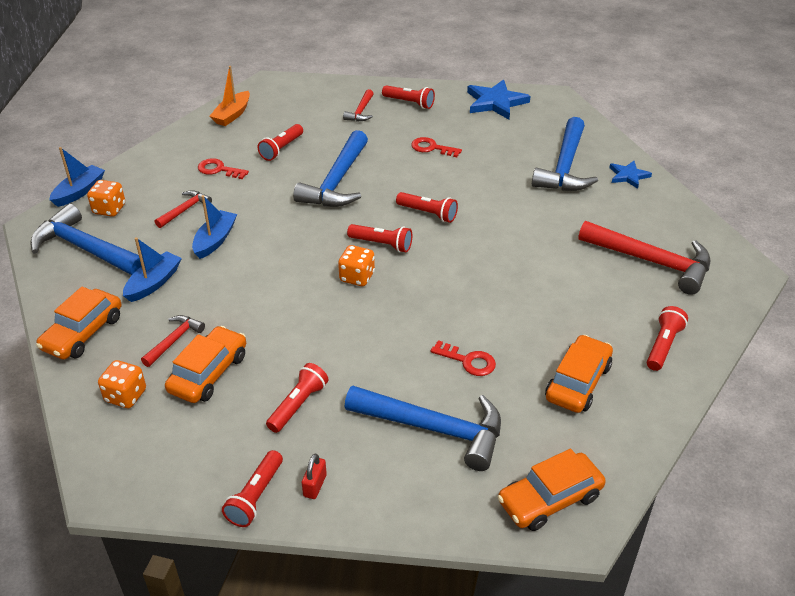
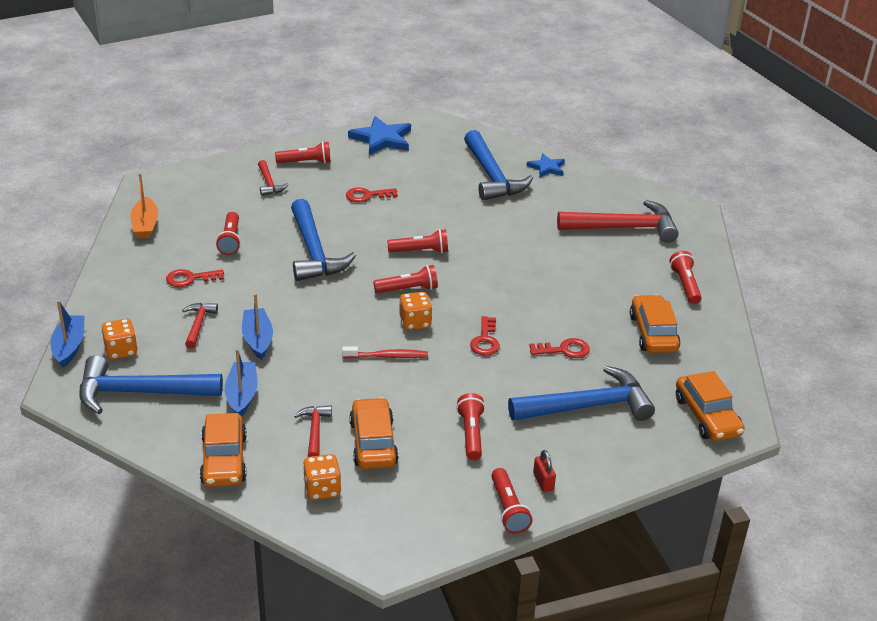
camera: 35 degrees left, 5 degrees down
orange car [498,449,606,531] -> orange car turned 45 degrees counterclockwise [676,371,745,441]
none -> red toothbrush [342,346,428,358]
none -> red key [470,316,500,356]

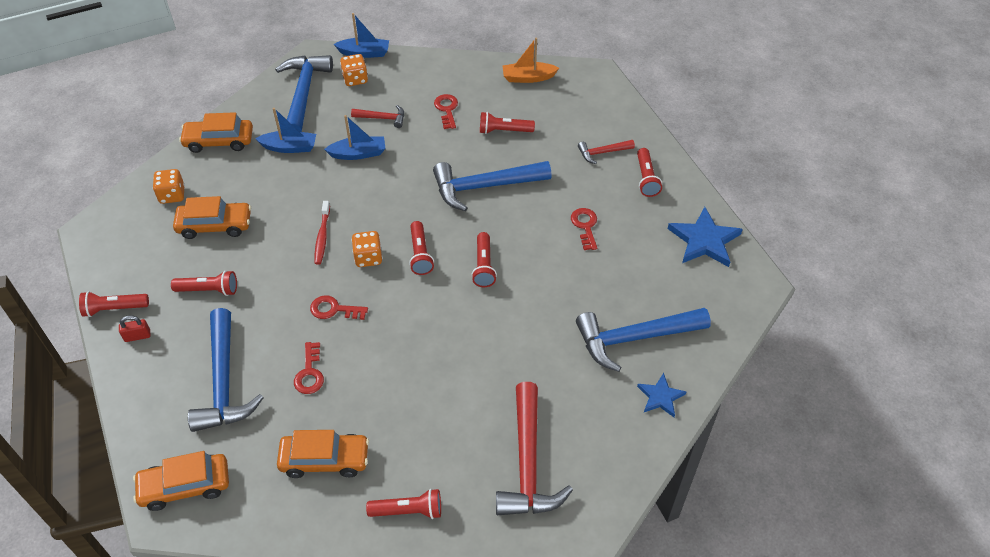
camera: 95 degrees right, 15 degrees up
red hammer [294,405,332,457] -> none

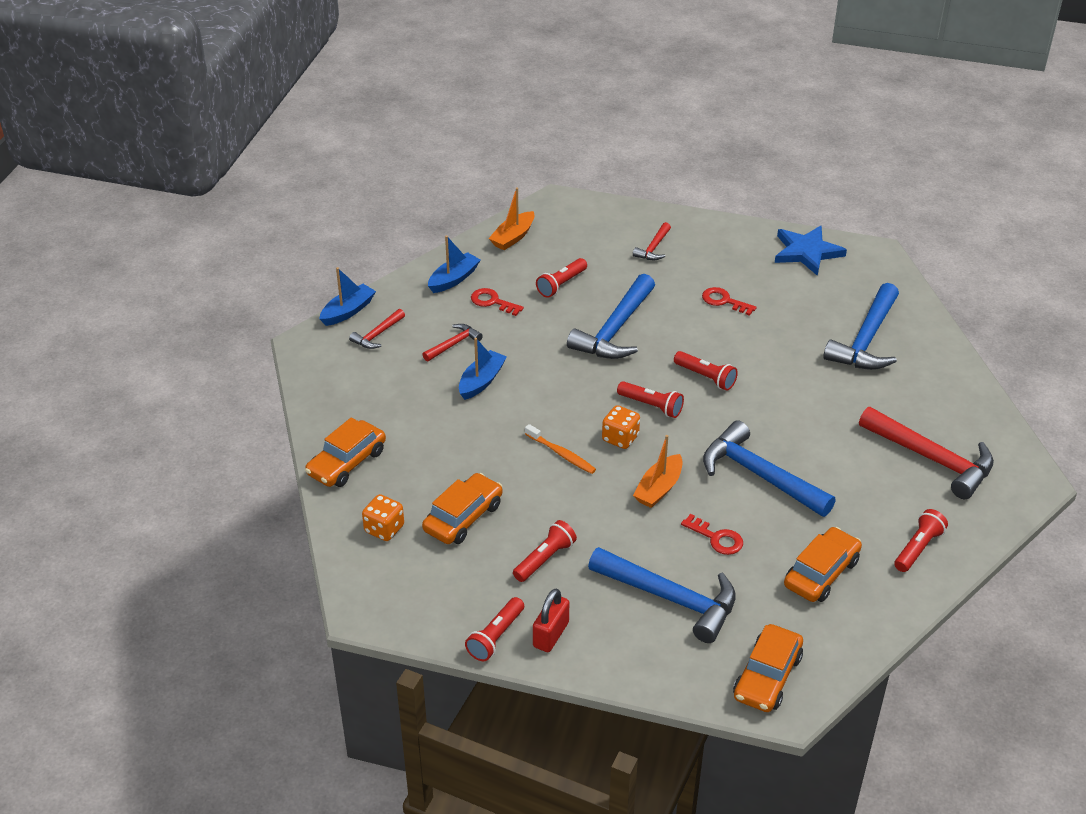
camera: 50 degrees left, 10 degrees down
red padlock [119,315,150,342] -> red padlock [533,589,569,652], size x1.51
blue boat [255,108,316,153] -> blue boat moved to [428,235,480,293]
blue hammer [275,55,333,132] -> blue hammer moved to [703,420,836,517]
red key [310,295,368,320] -> orange boat [633,435,682,508]
red toothbrush [315,201,330,265] -> orange toothbrush [525,424,596,474]
orange dice [340,54,368,86] -> red hammer [349,309,405,349]
red flashlight [637,148,662,197] -> none
blue star [637,373,687,417] -> none

